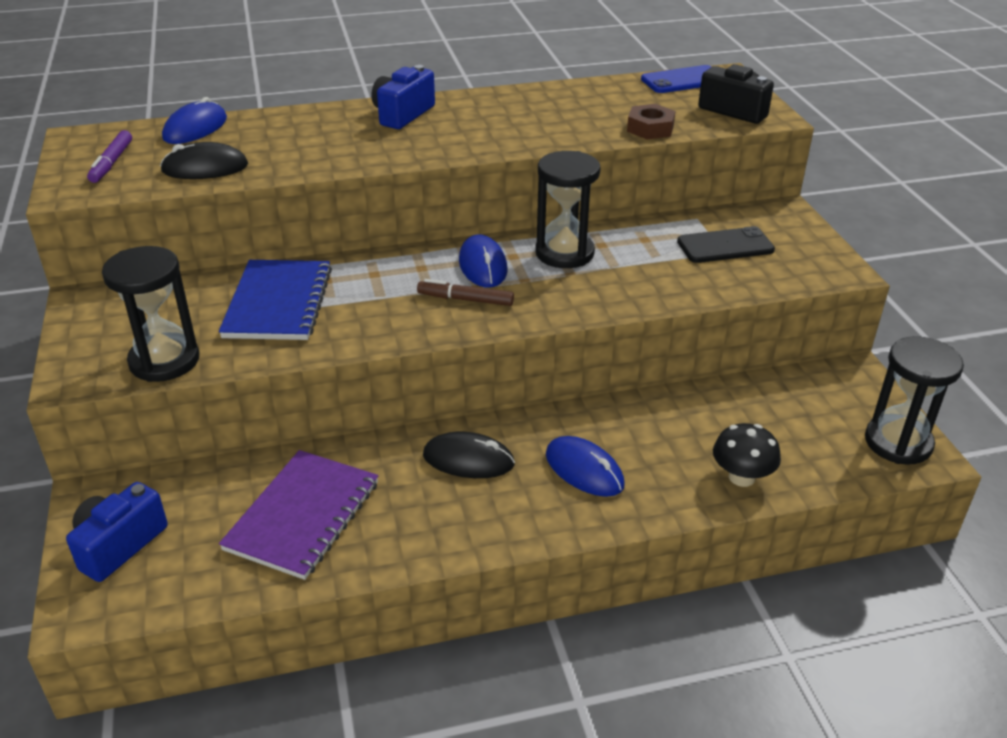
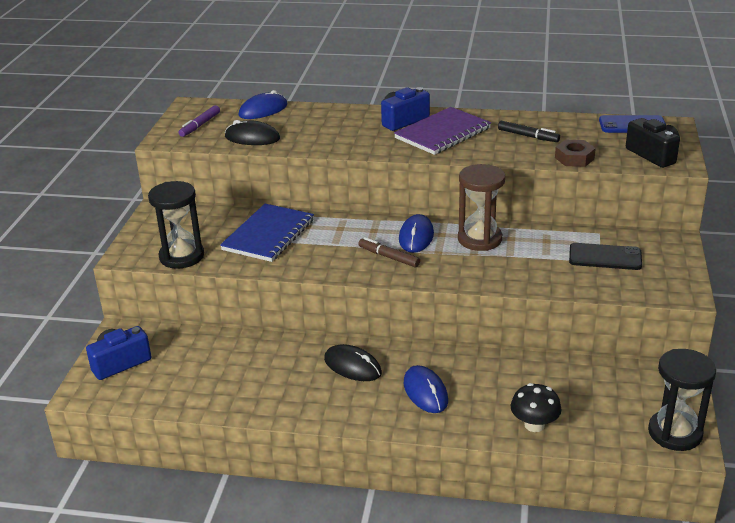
camera: 25 degrees right, 5 degrees down
purple notebook [219,450,378,580] -> purple notebook moved to [394,107,491,155]
black hourglass [535,151,600,268] -> brown hourglass [458,164,505,251]
none -> black marker [498,121,560,142]

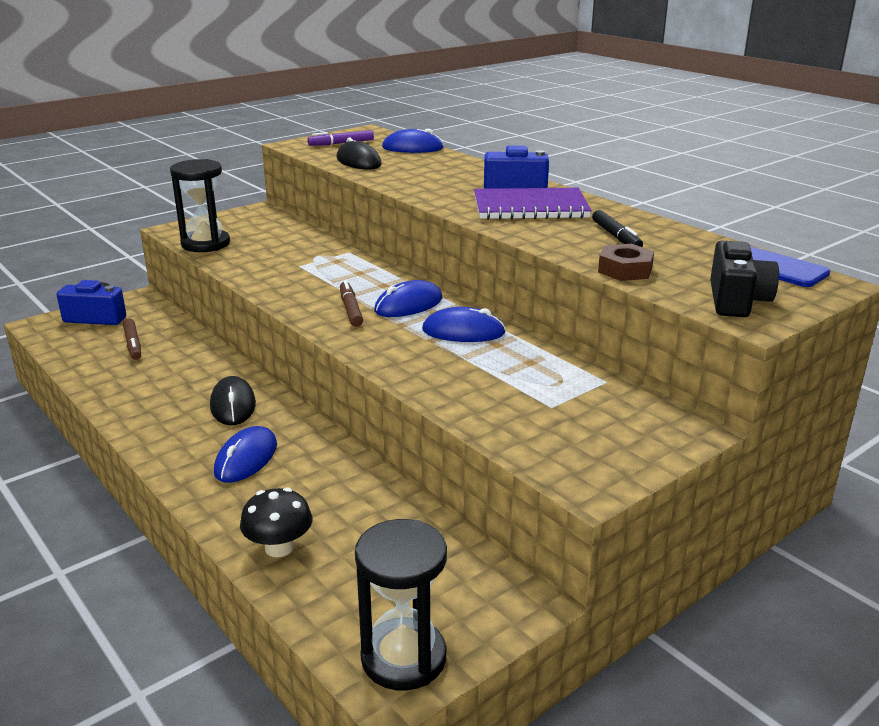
camera: 40 degrees right, 5 degrees down
blue notebook [220,204,314,262] -> none
brown hourglass [458,164,505,251] -> blue mouse [422,307,506,342]
black phone [569,243,642,270] -> none
none -> brown marker [123,318,141,360]

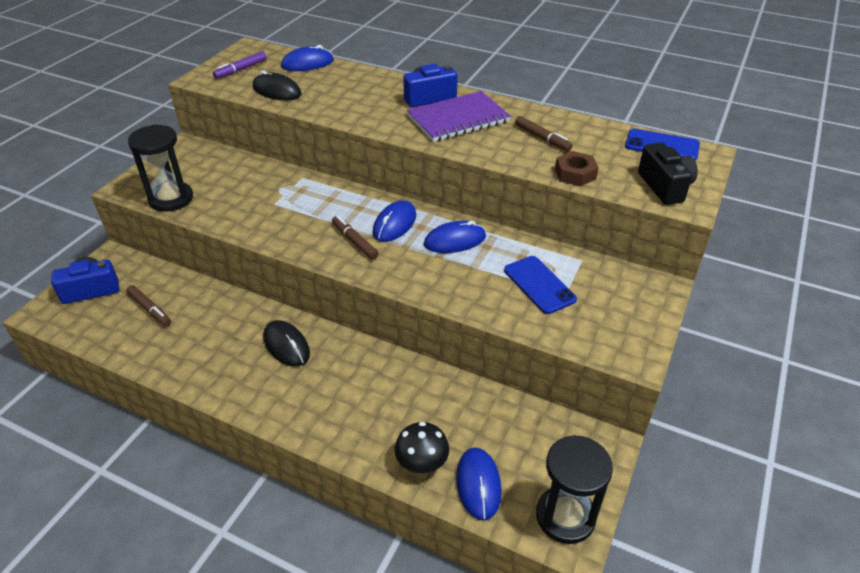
camera: 25 degrees left, 15 degrees up
blue mouse [214,426,277,483] -> blue mouse moved to [456,447,502,521]
black marker [592,210,643,247] -> brown marker [515,116,572,151]
none -> blue phone [504,256,577,314]

